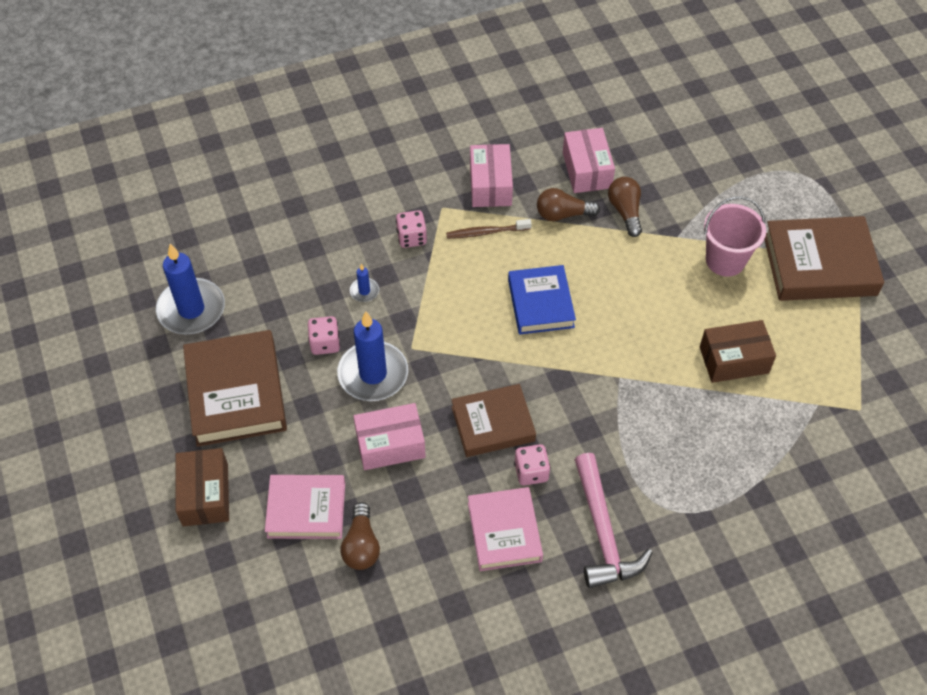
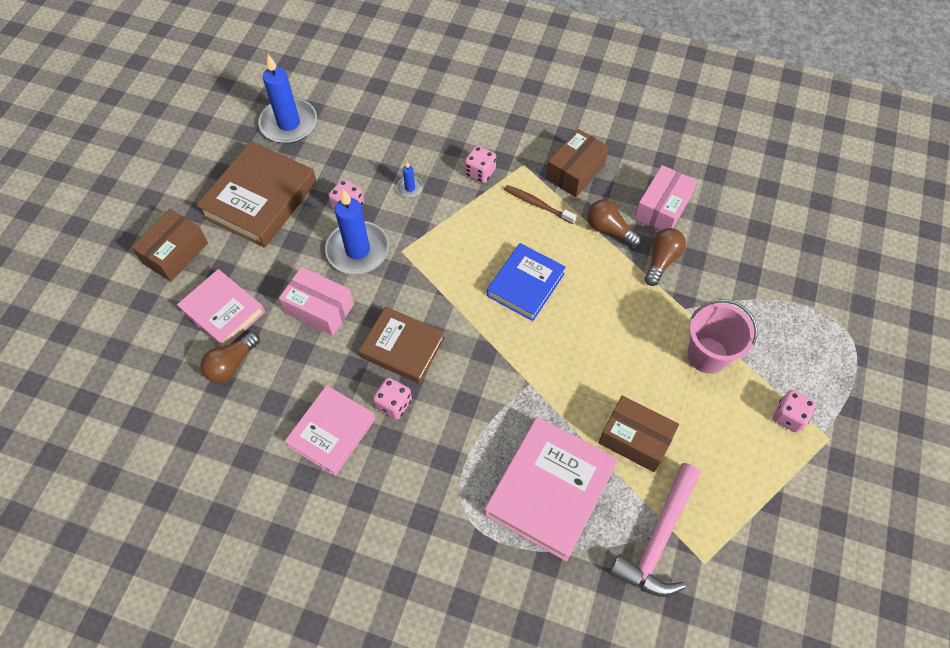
camera: 40 degrees right, 5 degrees up
pink box [470,144,513,207] -> brown box [546,129,609,197]
pink hammer [575,453,653,588] -> pink hammer moved to [609,463,701,597]
brown book [764,216,884,301] -> pink dice [773,390,816,433]
none -> pink book [484,417,618,562]

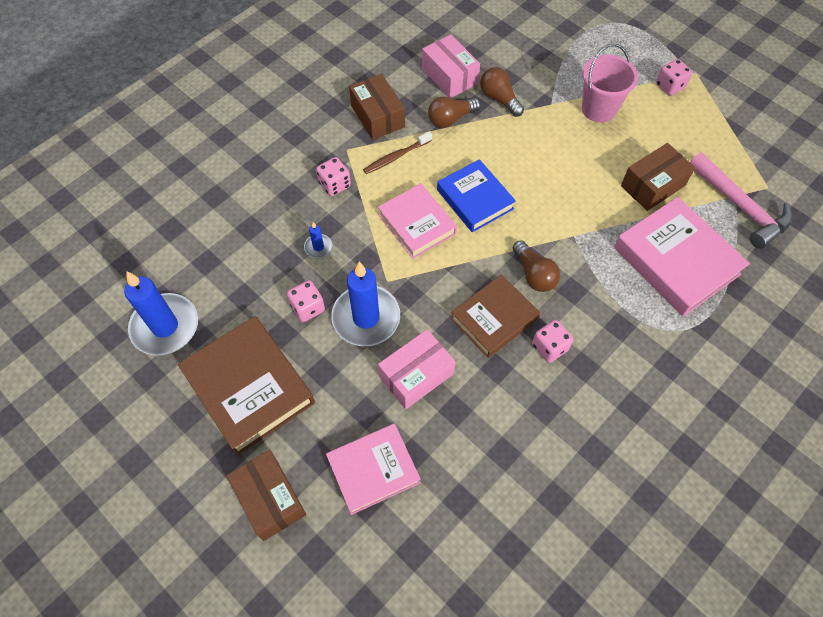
camera: 65 degrees left, 0 degrees up
brown light bulb [200,332,260,383] -> brown light bulb moved to [513,240,560,292]
pink book [284,385,376,476] -> pink book moved to [378,183,457,259]

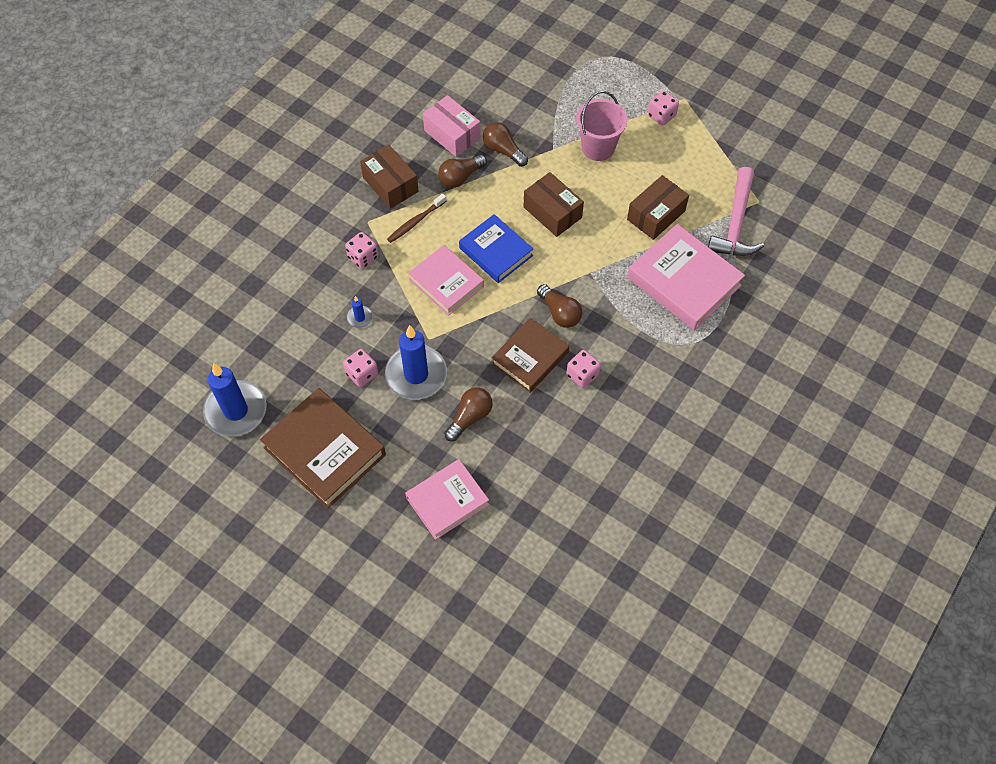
camera: 10 degrees left, 0 degrees up
brown box [226,450,306,541] -> brown box moved to [524,172,584,237]
pink box [378,329,455,409] -> brown light bulb [444,387,493,442]
pink hammer [690,152,792,249] -> pink hammer turned 60 degrees clockwise [708,167,764,256]

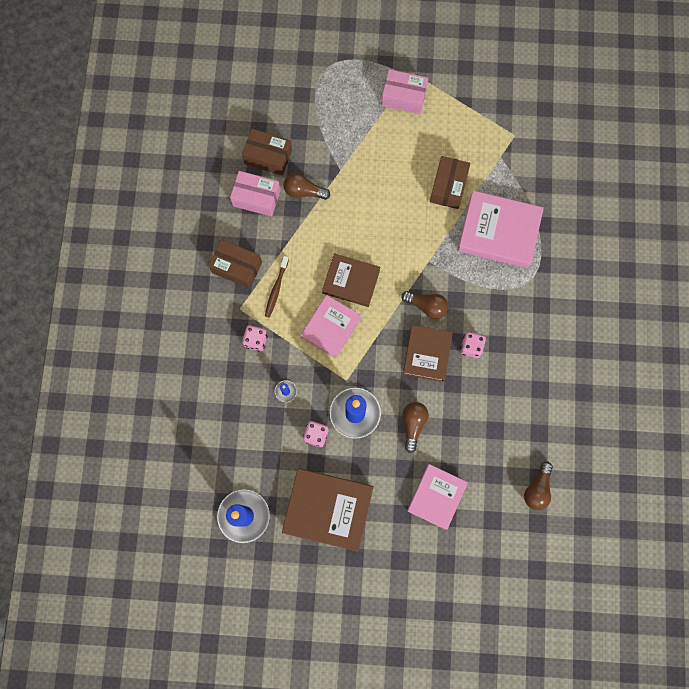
camera: 30 degrees left, 15 degrees up
pink book [408,245,484,316] -> pink book turned 75 degrees counterclockwise [301,295,361,358]
brown light bulb [439,154,487,188] -> brown light bulb moved to [524,461,553,510]
blue book [459,214,533,283] -> brown book [322,253,380,307]
brown box [524,172,584,237] -> brown box moved to [242,129,292,176]
pink bucket [576,91,627,161] -> none
pink dice [648,91,679,125] -> pink box [381,69,428,114]
pink hammer [708,167,764,256] -> none

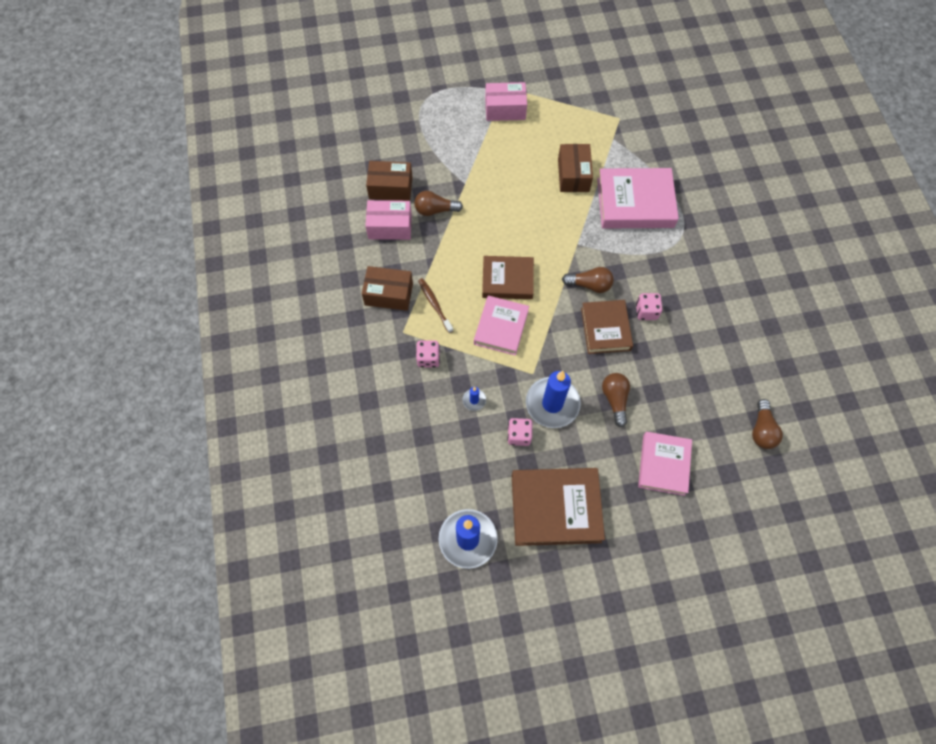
camera: 15 degrees left, 10 degrees down
brown toothbrush [265,256,289,318] -> brown toothbrush turned 150 degrees clockwise [418,278,453,333]

